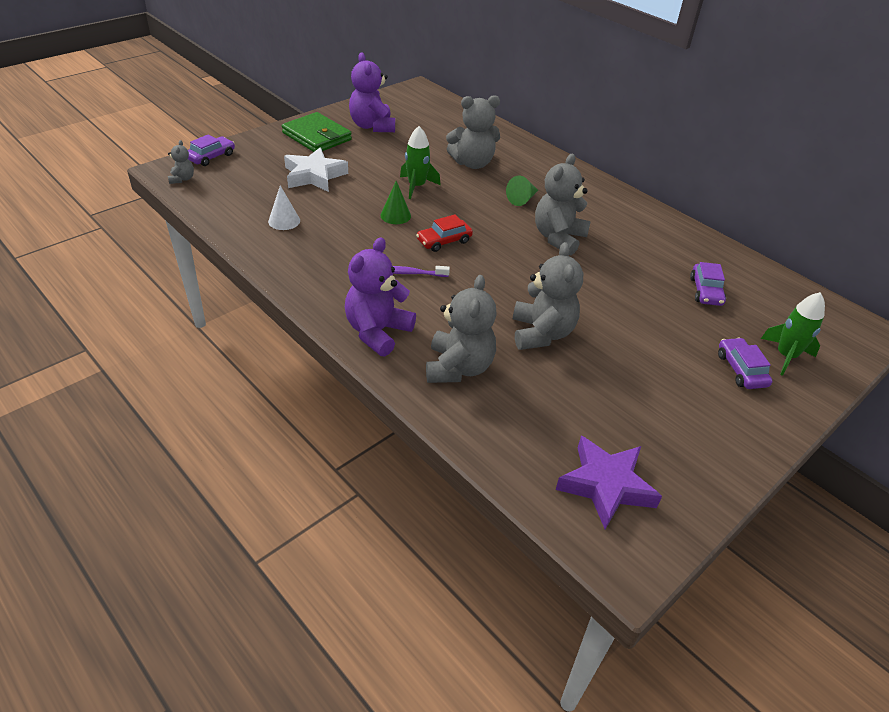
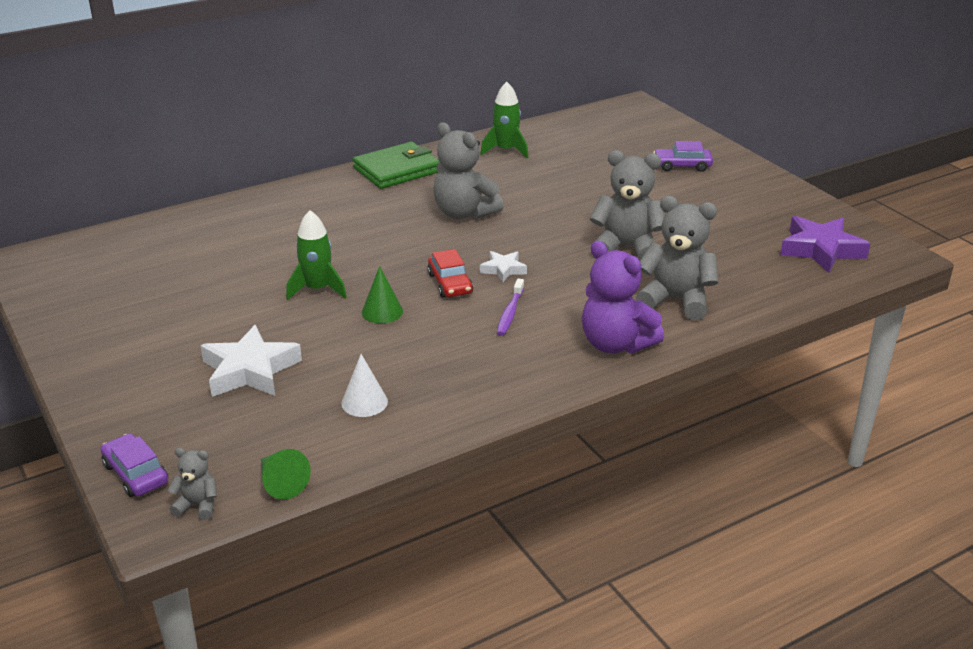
camera: 75 degrees left, 10 degrees down
green wallet [282,112,352,152] -> green wallet moved to [353,142,439,189]
purple teddy bear [349,52,395,132] -> none
grey teddy bear [446,95,500,169] -> none
green cone [506,176,538,206] -> green cone moved to [261,449,311,500]
purple car [690,262,726,306] -> none
green rocket [761,292,825,376] -> green rocket moved to [480,82,529,158]
none -> white star [480,251,527,282]

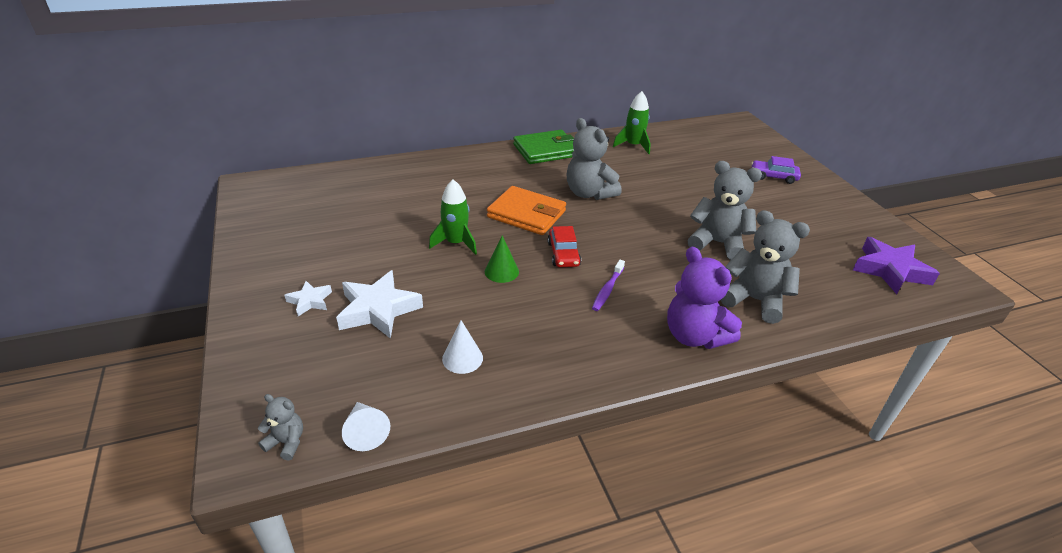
camera: 10 degrees right, 5 degrees up
purple car [101,433,168,497] -> none
green cone [261,449,311,500] -> white cone [342,402,390,451]
white star [480,251,527,282] -> white star moved to [284,281,332,316]
none -> orange wallet [487,186,566,235]

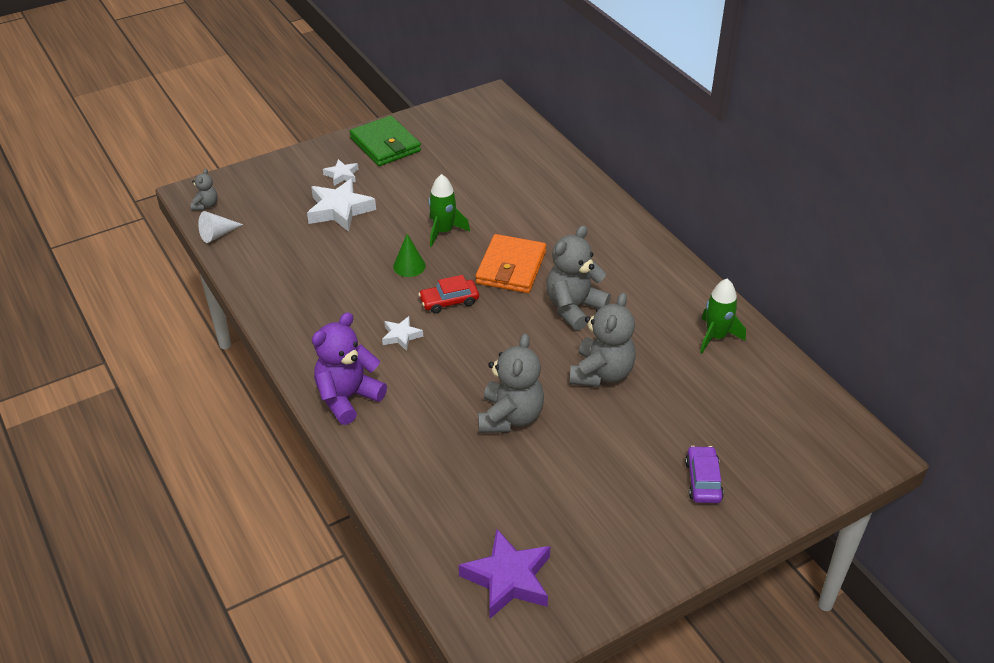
camera: 80 degrees right, 5 degrees up
white cone [442,320,483,374] -> none
green wallet [513,130,574,164] -> green wallet moved to [350,116,421,166]
purple toothbrush [592,260,625,311] -> white star [382,316,423,351]
grey teddy bear [720,210,810,324] -> grey teddy bear moved to [570,293,636,387]

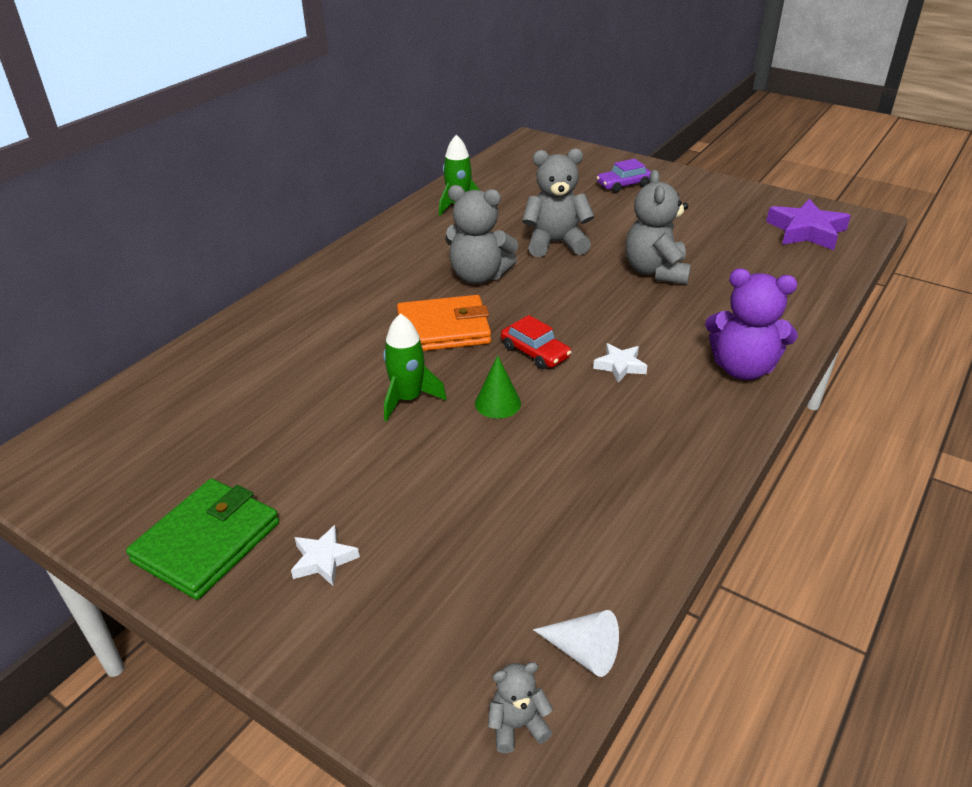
camera: 115 degrees left, 5 degrees down
white star [307,178,376,232] -> none
grey teddy bear [478,333,544,433] -> grey teddy bear turned 75 degrees counterclockwise [625,170,691,284]

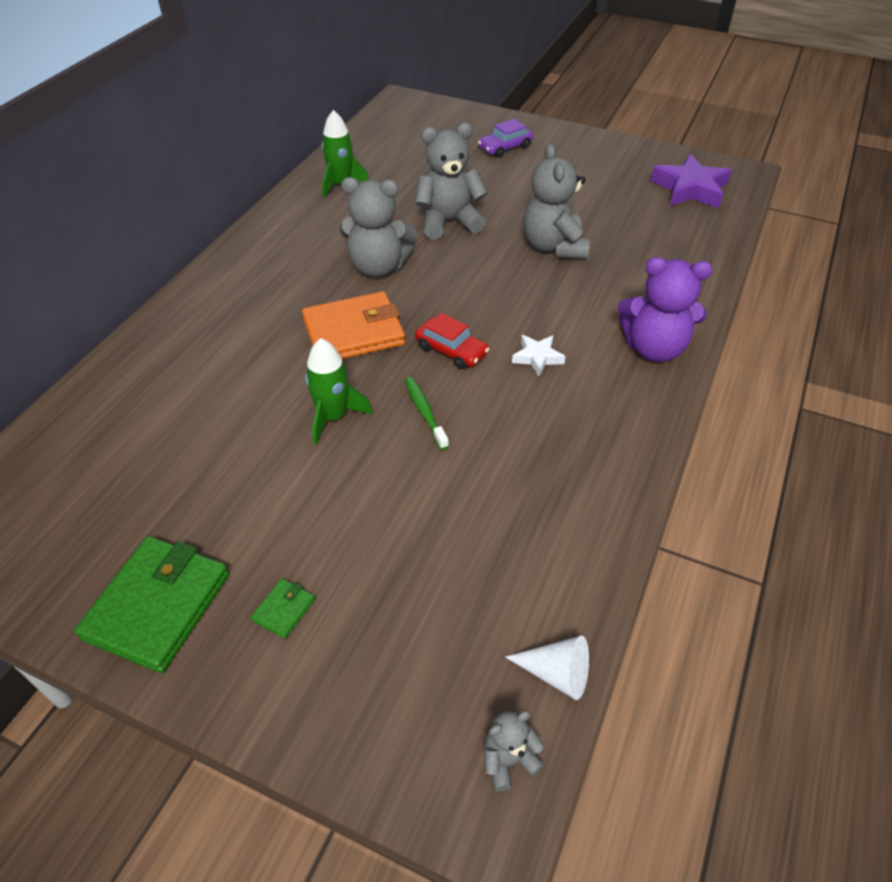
camera: 10 degrees left, 10 degrees up
white star [291,525,360,586] -> green wallet [251,579,315,639]
green cone [475,355,521,419] -> green toothbrush [405,377,449,450]

